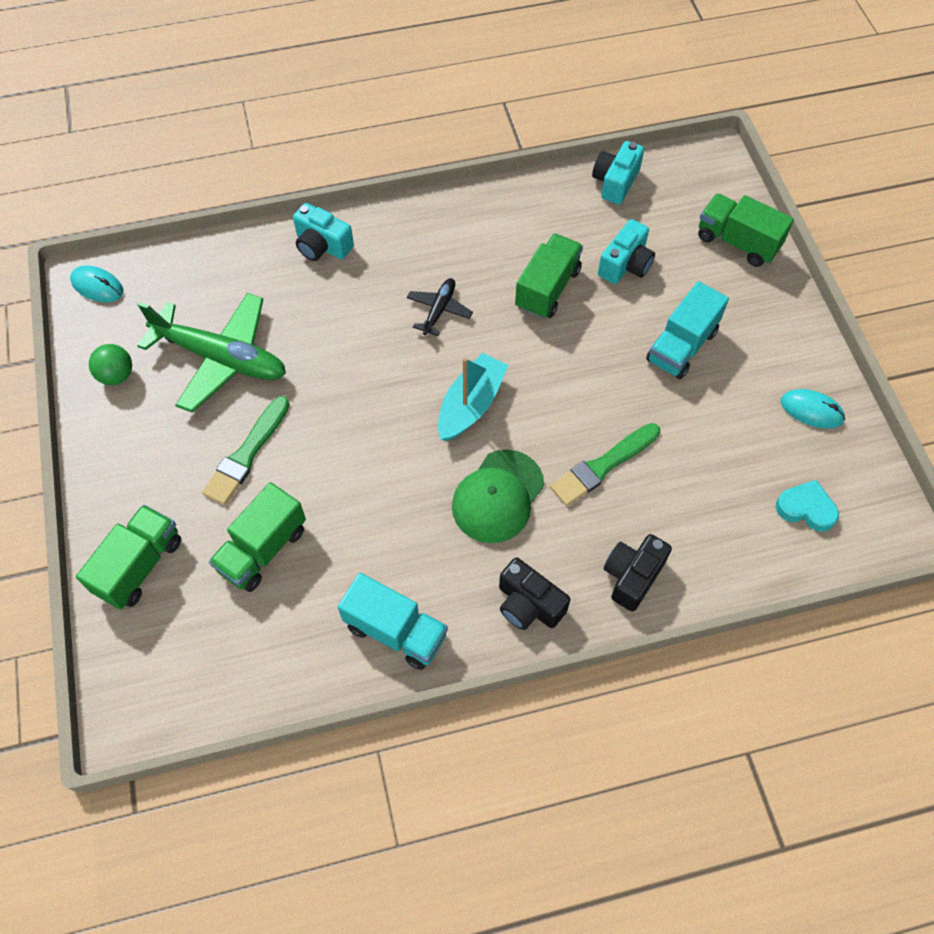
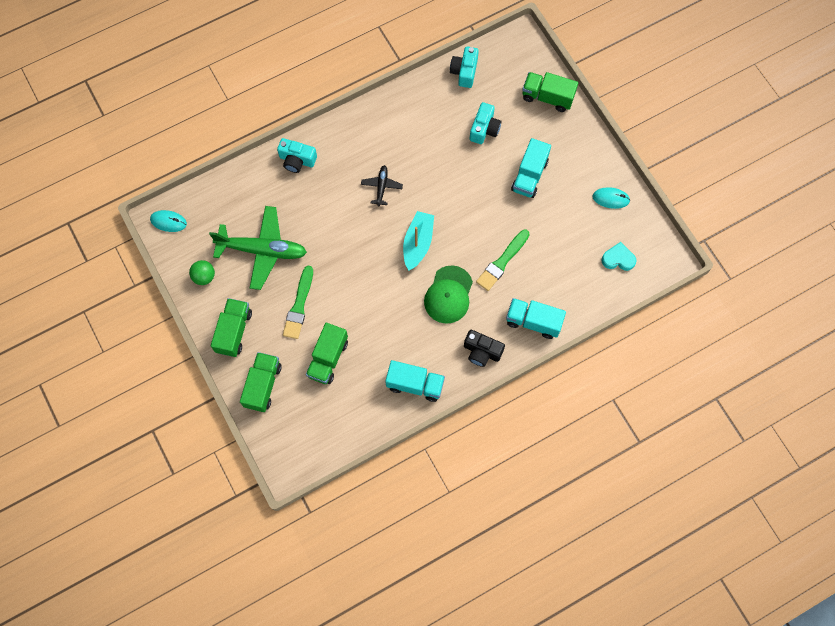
camera: 15 degrees left, 10 degrees up
green truck [515,233,583,319] -> green truck moved to [211,298,252,357]
black camera [604,534,672,612] -> turquoise truck [506,298,566,339]

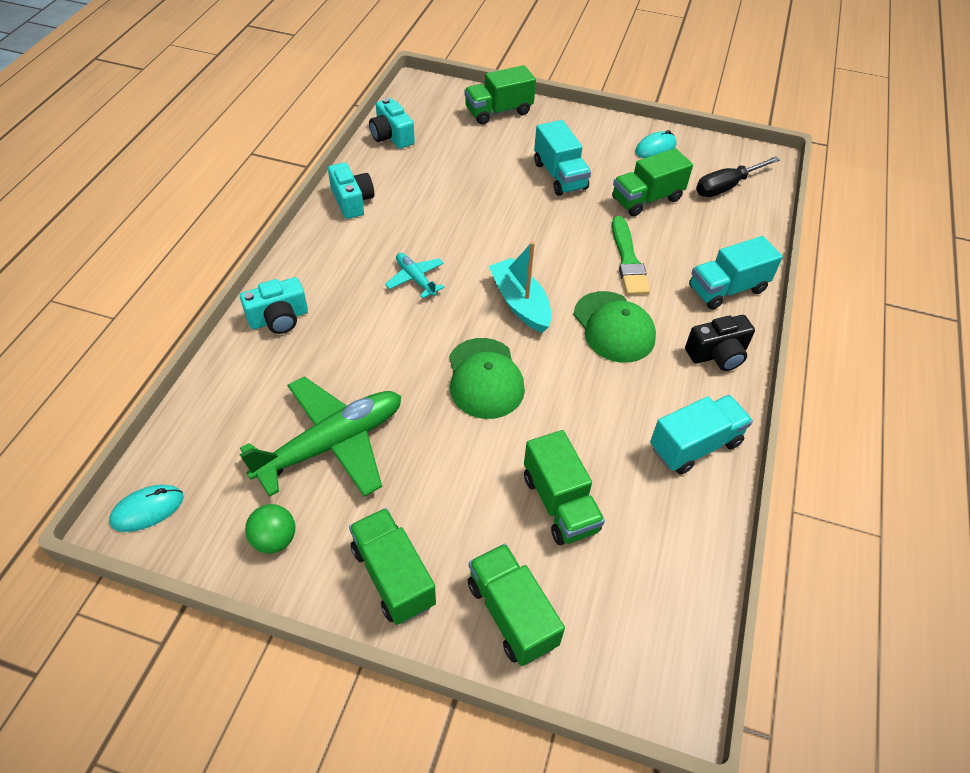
camera: 45 degrees left, 20 degrees down
green brush [283,266,313,339] -> none
black plane [361,165,403,206] -> turquoise plane [385,253,445,299]
turquoise camera [470,102,502,144] -> turquoise camera moved to [328,162,374,219]
turquoise heart [601,242,636,271] -> black screwdriver [696,156,780,197]
none -> green cap [449,338,525,419]
none -> green truck [612,148,693,217]

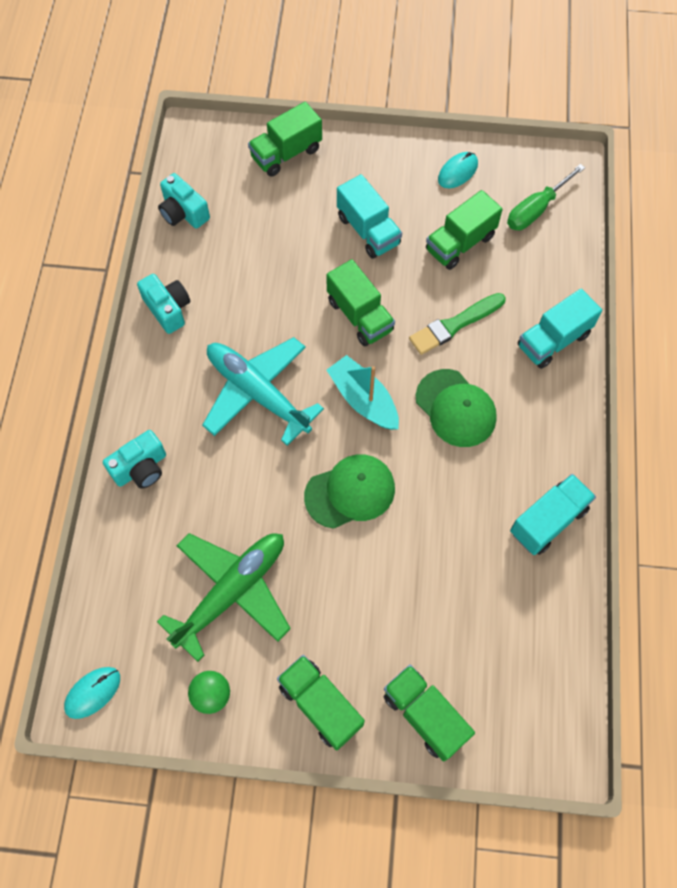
camera: 10 degrees left, 15 degrees up
turquoise plane [385,253,445,299] -> turquoise plane [202,337,324,446], size x2.07
green cap [449,338,525,419] -> green cap turned 90 degrees counterclockwise [304,454,395,529]
green truck [524,430,605,545] -> green truck moved to [326,259,395,346]
green brush [612,216,650,295] -> green brush turned 75 degrees clockwise [409,293,506,355]
black camera [685,315,755,371] -> none
black screwdriver [696,156,780,197] -> green screwdriver [507,164,585,230]

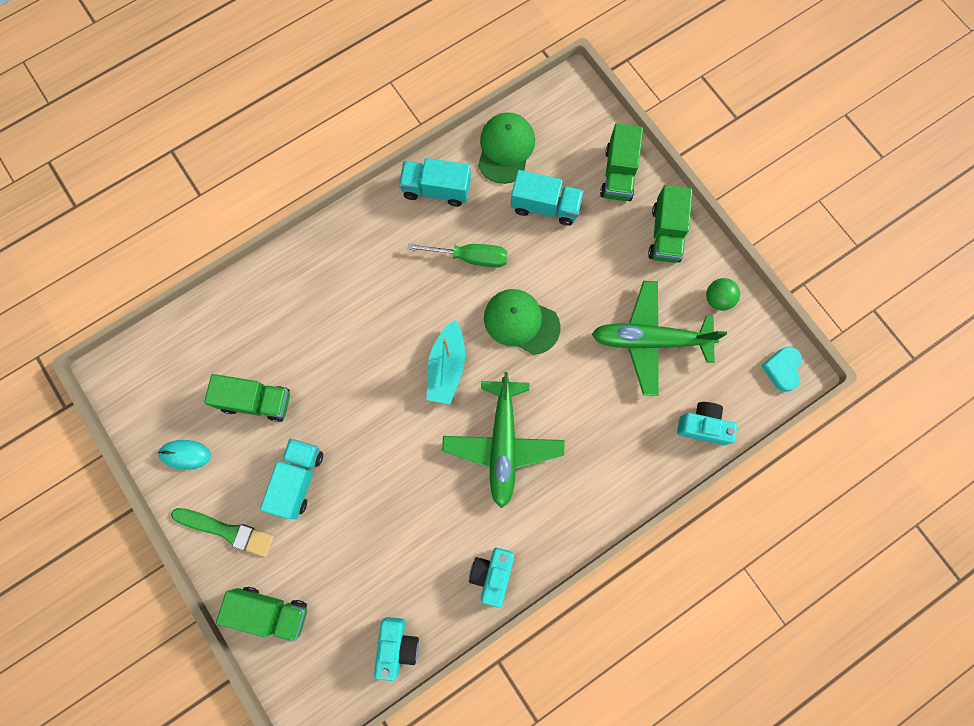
camera: 130 degrees left, 10 degrees up
turquoise mouse [64,667,120,719] -> turquoise heart [761,346,802,392]
turquoise camera [103,430,166,489] -> turquoise camera moved to [677,402,737,445]
turquoise plane [202,337,324,446] -> green plane [442,372,564,508]
green truck [326,259,395,346] -> none
green brush [409,293,506,355] -> green brush moved to [171,508,274,557]
green cap [416,369,497,447] -> green cap moved to [478,112,535,184]
green screwdriver [507,164,585,230] -> green screwdriver moved to [408,243,507,268]
turquoise truck [518,288,602,369] -> turquoise truck moved to [511,170,584,226]

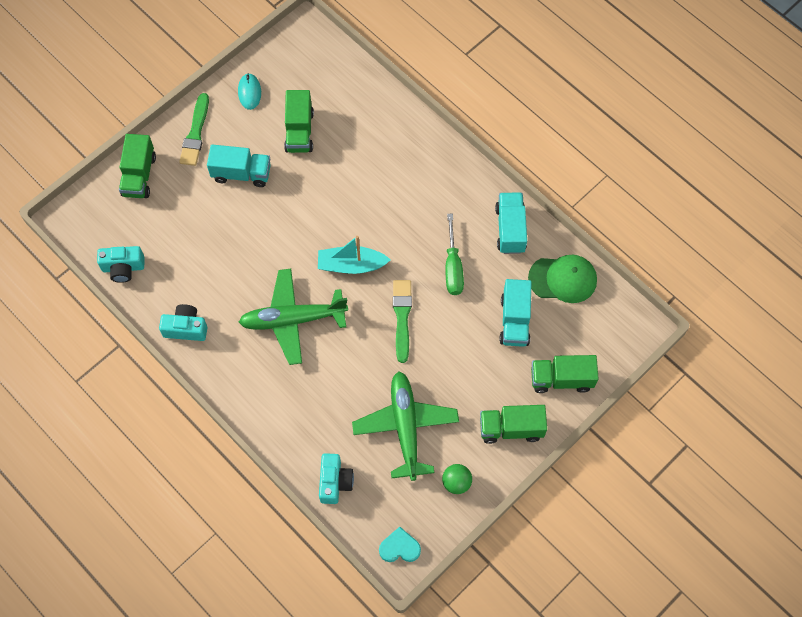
camera: 80 degrees right, 10 degrees down
green cap [484,289,561,355] -> green brush [393,280,412,363]

